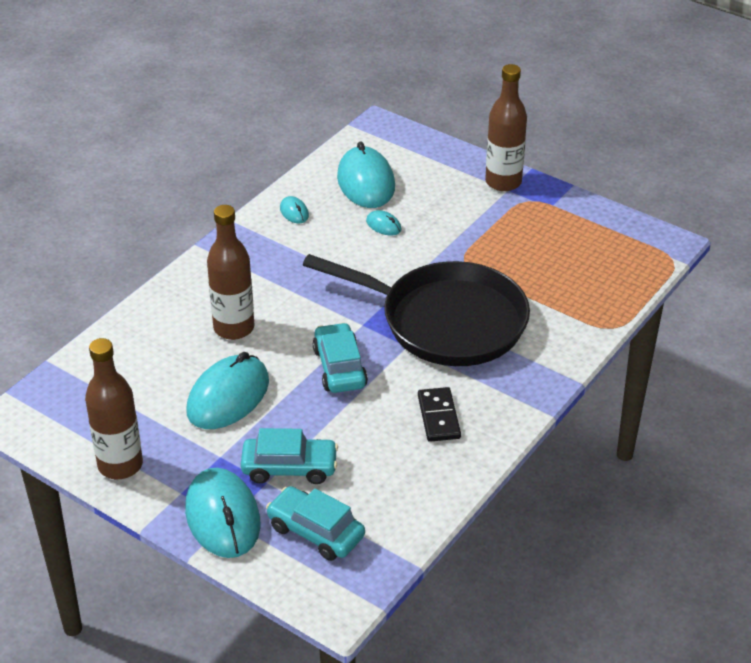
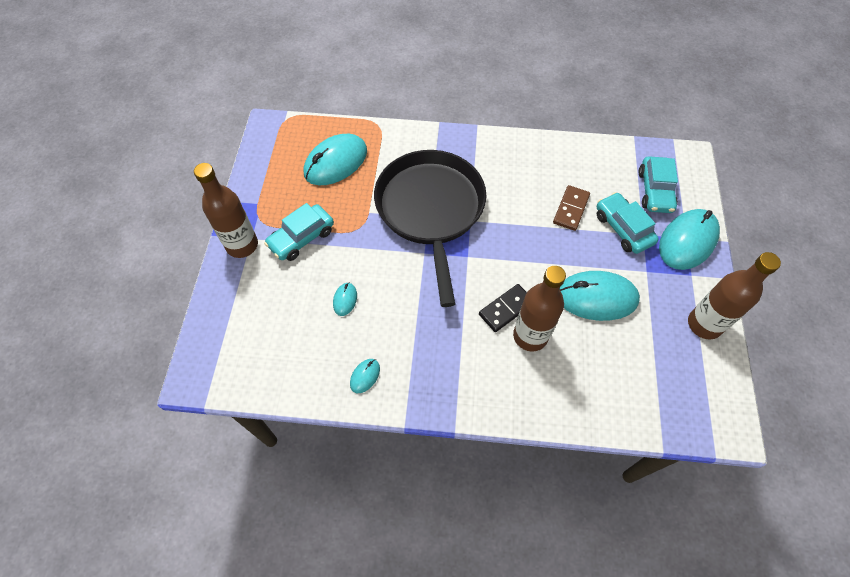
camera: 120 degrees left, 20 degrees up
turquoise car [312,322,368,393] -> turquoise car moved to [264,203,334,261]
turquoise mouse [337,141,395,208] -> turquoise mouse moved to [304,134,367,185]
black domino [418,387,461,442] -> black domino moved to [479,284,527,332]
none -> brown domino [553,185,590,231]

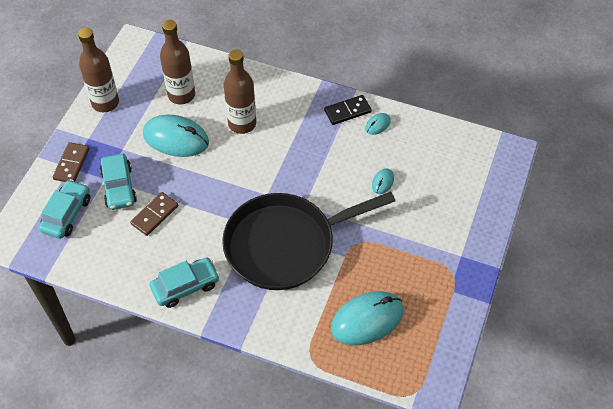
camera: 165 degrees left, 5 degrees down
brown bottle [194,163,258,258] -> brown bottle moved to [160,20,195,105]
turquoise car [264,203,334,261] -> turquoise car moved to [150,257,220,308]
black pan [374,150,486,307] -> black pan turned 60 degrees clockwise [222,191,395,290]
black domino [479,284,527,332] -> black domino moved to [324,95,372,125]
turquoise mouse [659,209,720,270] -> brown domino [53,142,90,182]

